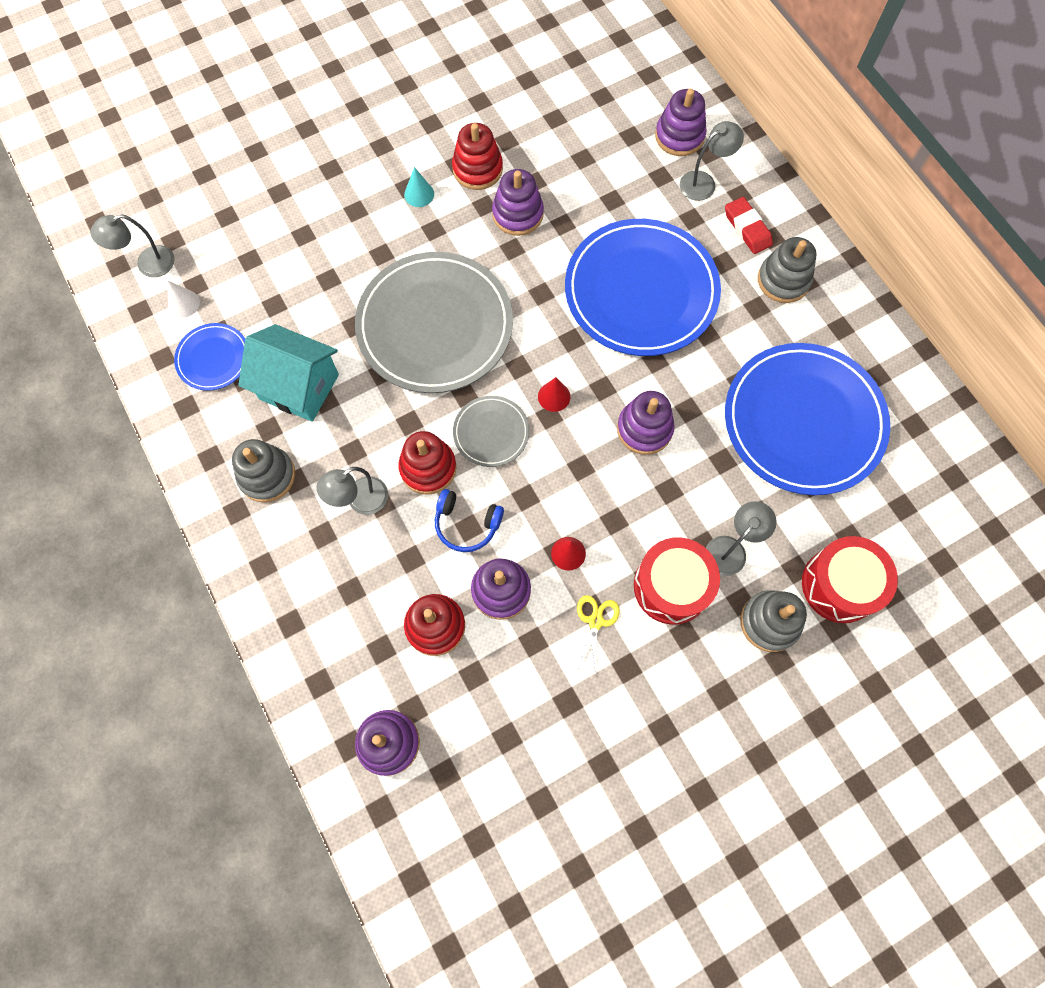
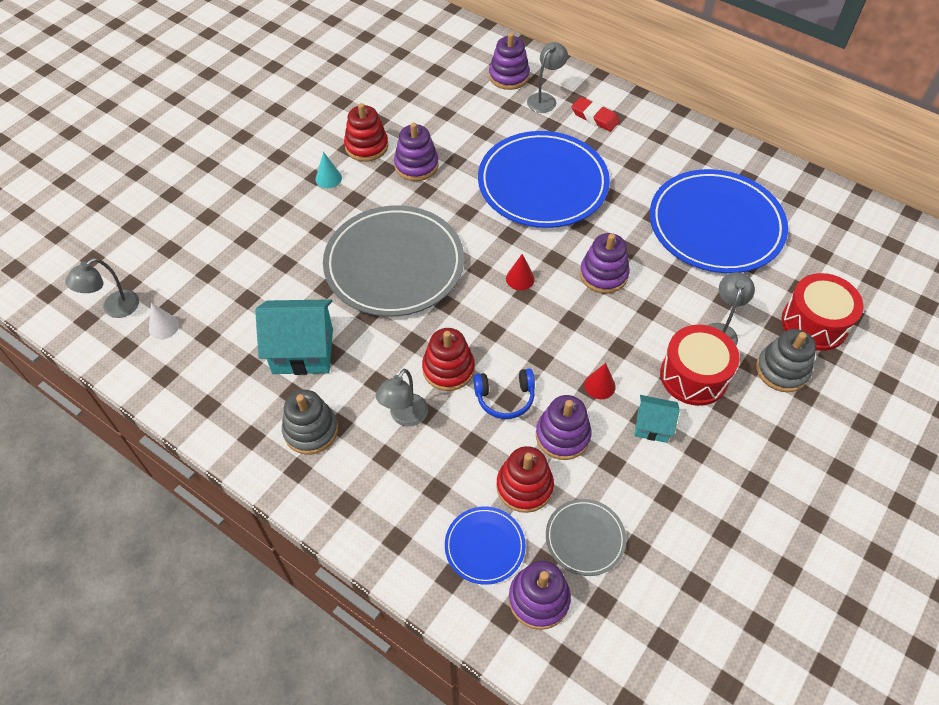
camera: 25 degrees left, 15 degrees down
blue plate [174,323,245,391] -> blue plate moved to [445,507,526,585]
grey plate [453,396,529,467] -> grey plate moved to [546,499,626,576]
yellow scissors [577,595,620,675] -> turquoise house [634,395,680,443]
grey stacking toy [758,237,816,303] -> none

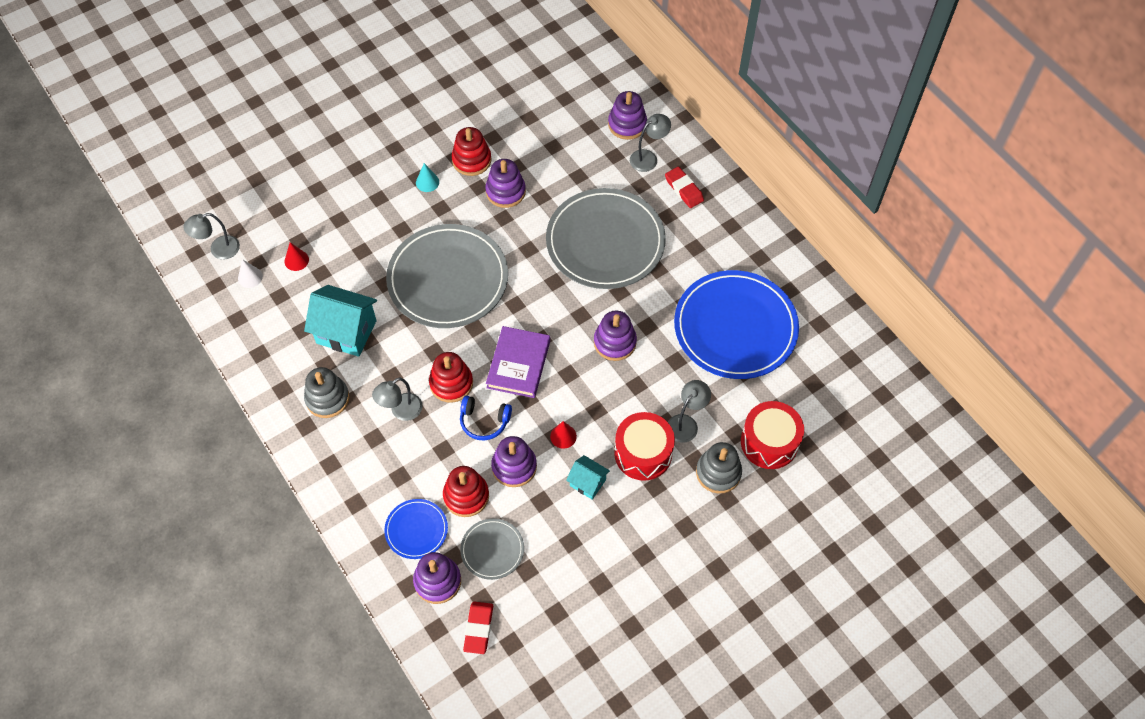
camera: 20 degrees right, 5 degrees up
blue plate [478,131,610,228] -> grey plate [546,188,666,289]
red cone [506,254,535,290] -> red cone moved to [284,242,309,271]
none -> red eraser [463,602,493,654]
none -> purple book [486,326,550,398]

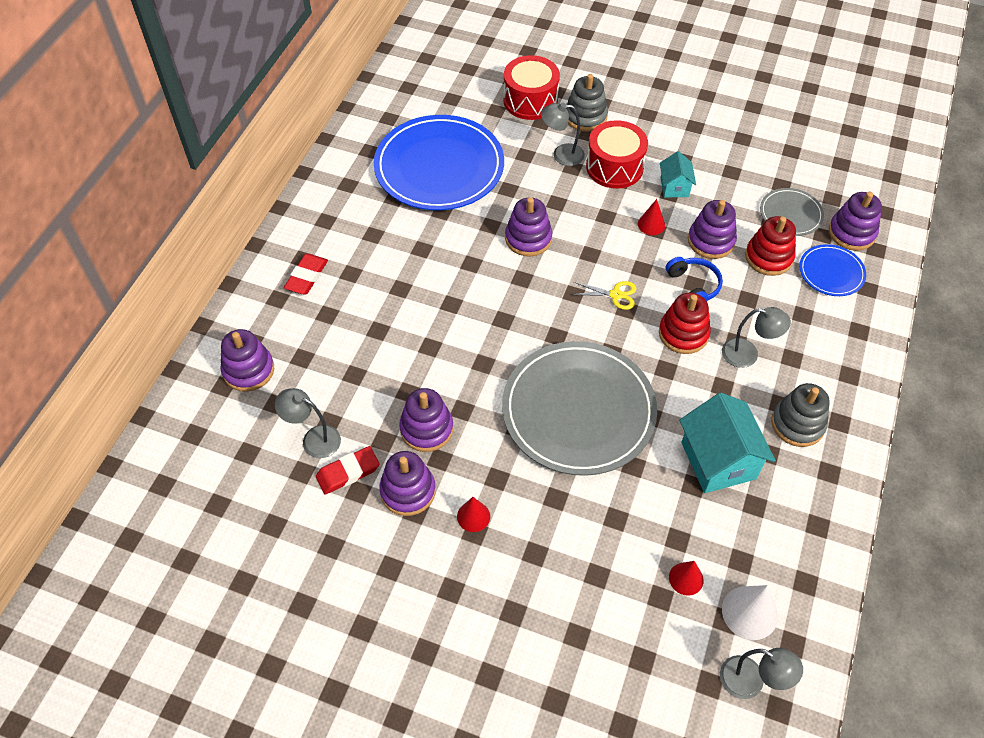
camera: 125 degrees left, 5 degrees down
white cone [238,259,263,288] -> white cone [722,585,778,640], size x1.57
turquoise cone [416,163,439,192] -> red cone [457,497,490,532]
red stacking toy [452,127,492,176] -> purple stacking toy [379,451,436,516]
red eraser [463,602,493,654] -> red eraser moved to [316,446,379,495]
purple book [486,326,550,398] -> yellow scissors [572,281,636,310]
grey plate [546,188,666,289] -> none
grey lamp [630,114,671,172] -> grey lamp moved to [275,388,341,458]

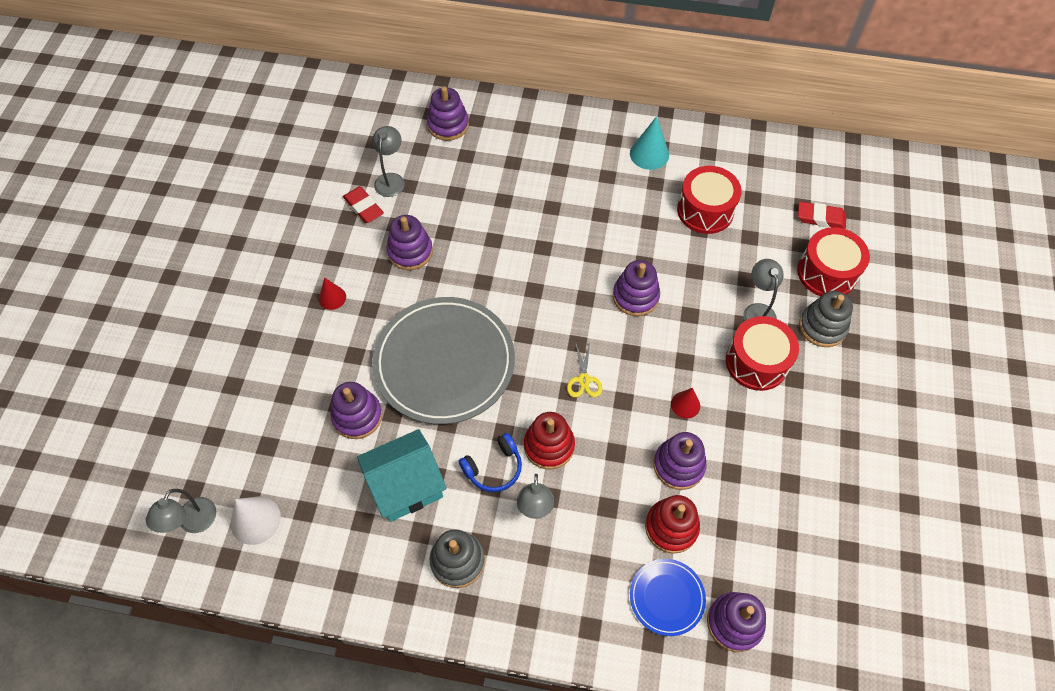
camera: 80 degrees right, 5 degrees up
red eraser [284,254,328,294] -> red eraser moved to [798,202,846,229]
blue plate [374,115,504,210] -> red drum [677,166,742,234]
purple stacking toy [379,451,436,516] -> purple stacking toy moved to [330,382,383,439]
turquoise house [660,151,696,198] -> none
blue headphones [666,257,723,301] -> blue headphones moved to [459,433,522,492]
red cone [669,561,704,596] -> none
grey plate [760,188,824,236] -> none
none -> turquoise cone [630,116,669,170]

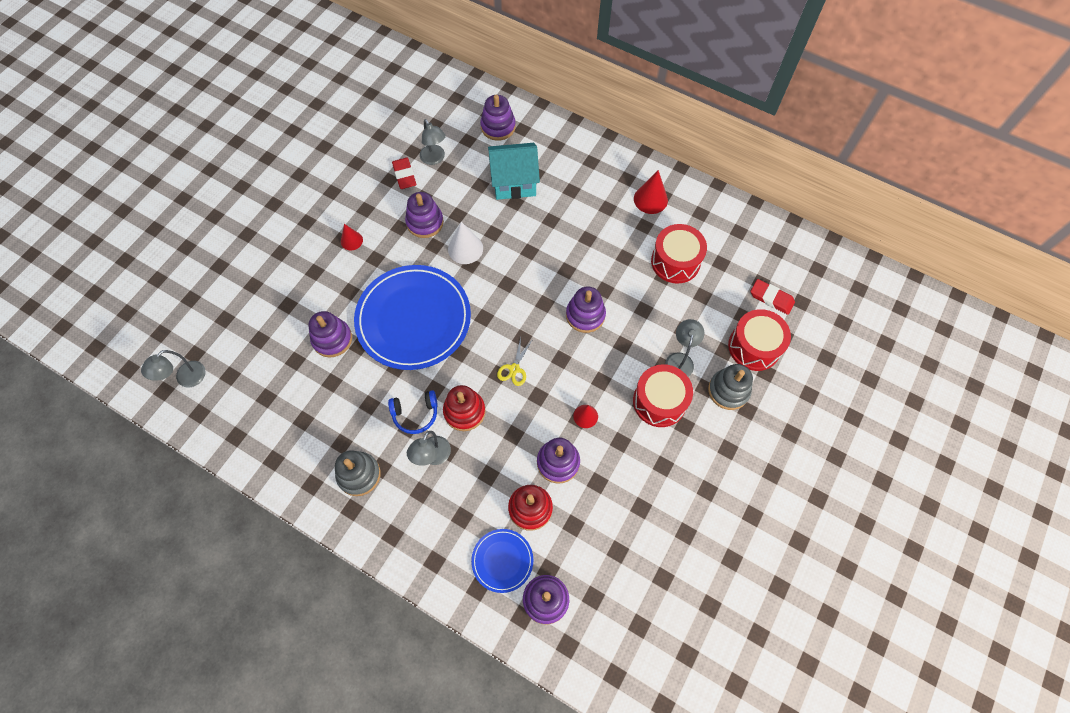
camera: 20 degrees right, 5 degrees up
white cone [231,497,281,545] -> white cone moved to [448,222,483,264]
turquoise house [357,429,447,522] -> turquoise house moved to [488,143,540,200]
grey lamp [372,126,405,197] -> grey lamp turned 120 degrees clockwise [420,119,446,165]
grey plate [372,297,515,424] -> blue plate [354,265,471,370]
turquoise cone [630,116,669,170] -> red cone [634,170,668,214]

